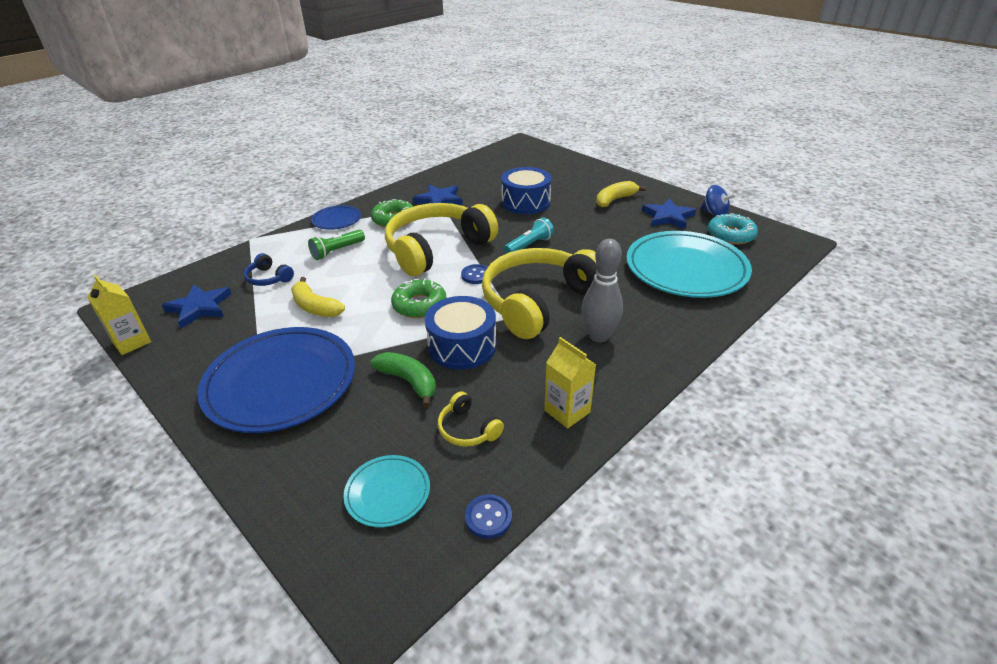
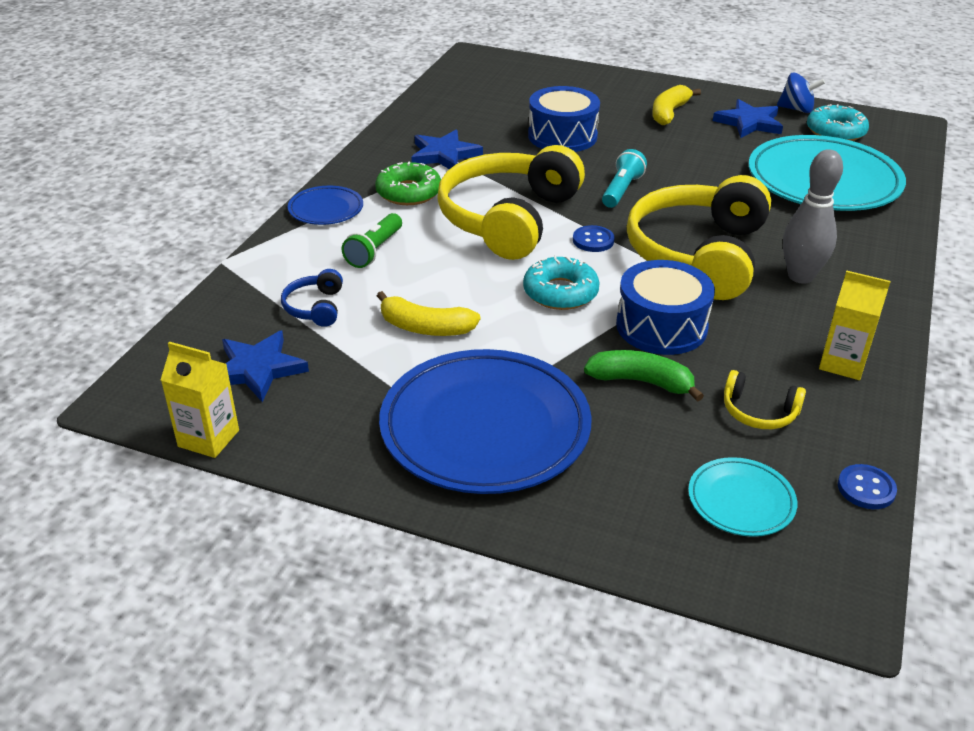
camera: 25 degrees left, 0 degrees up
blue headphones [244,253,294,286] -> blue headphones turned 75 degrees clockwise [281,269,343,327]
green donut [391,278,446,318] -> turquoise donut [523,255,600,310]

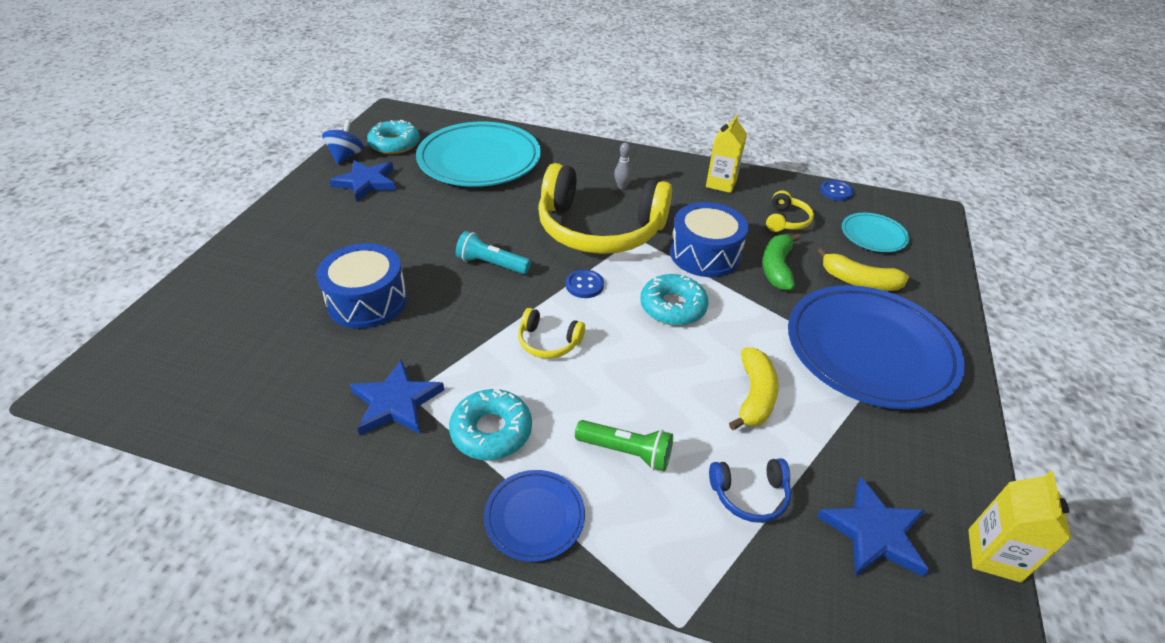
camera: 95 degrees left, 5 degrees up
green donut [375,162,441,205] -> turquoise donut [449,389,532,460]
yellow headphones [437,145,585,260] -> yellow headphones [518,308,585,358], size x0.41
yellow banana [652,85,701,125] -> yellow banana moved to [817,248,909,291]
grey bowling pin [783,149,843,284] -> grey bowling pin [614,142,632,189], size x0.48

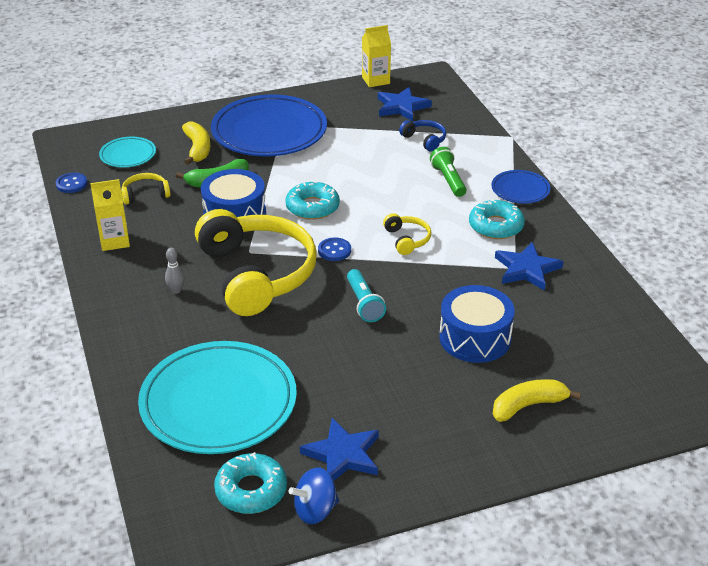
camera: 125 degrees left, 5 degrees down
yellow banana [729,348,779,430] -> yellow banana moved to [492,379,581,422]

